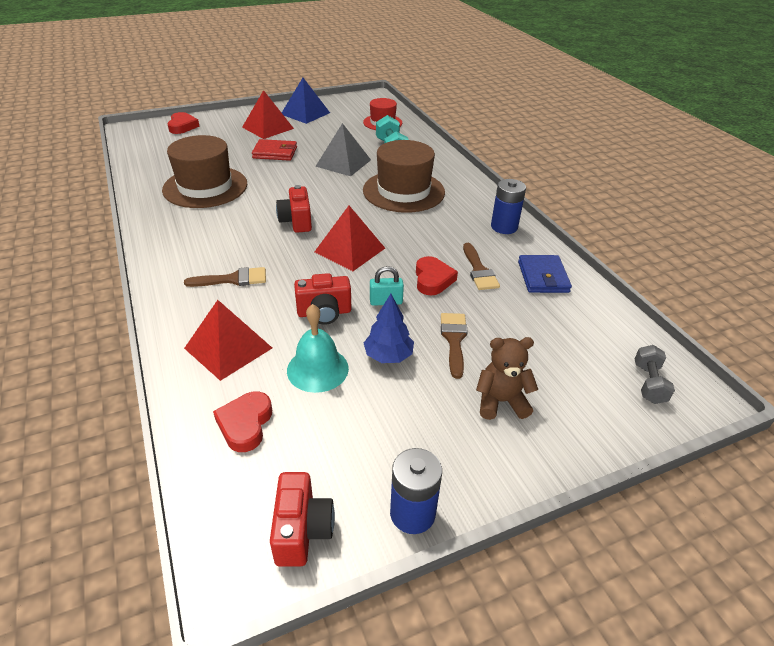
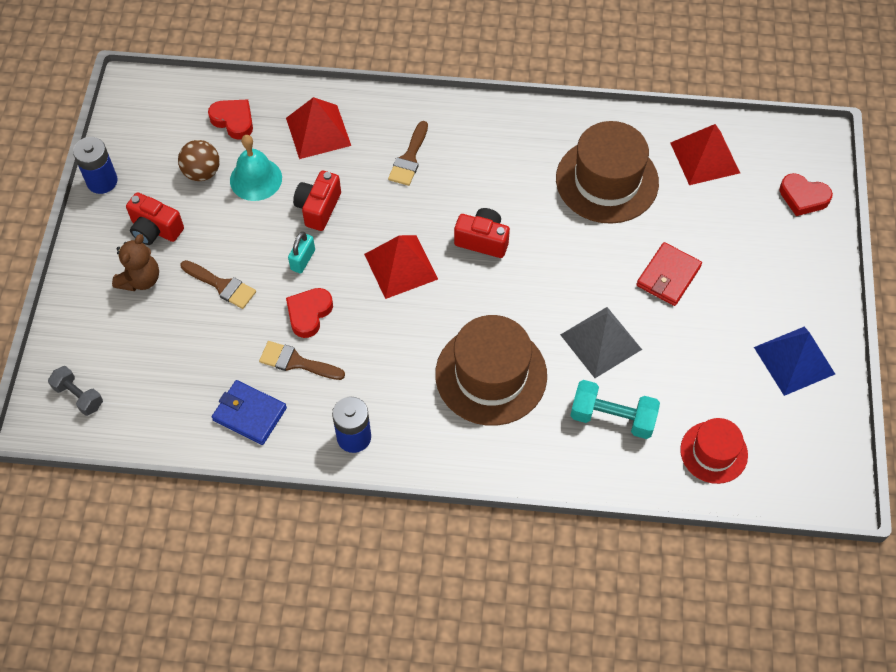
camera: 120 degrees right, 20 degrees up
red pyramid [242,90,294,139] -> red pyramid moved to [670,124,740,185]
red camera [270,472,335,567] -> red camera moved to [126,192,184,245]
blue tree [364,294,414,363] -> none
red heart [416,256,458,295] -> red heart turned 90 degrees clockwise [286,288,333,338]
none -> brown ball [178,140,220,181]

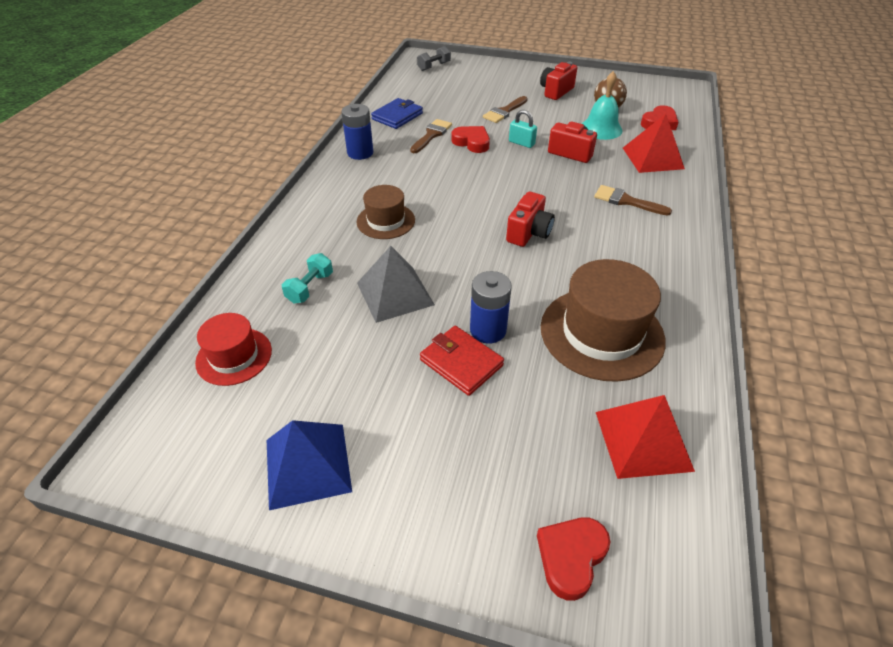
camera: 100 degrees right, 15 degrees down
blue battery [73,137,118,194] -> blue battery moved to [470,271,512,344]
brown teddy bear [112,234,159,291] -> none
red pyramid [364,235,438,299] -> none
brown hat [435,315,547,426] -> brown hat [357,185,415,239], size x0.58
turquoise dumbbell [570,380,660,439] -> turquoise dumbbell [282,253,333,303], size x0.66

